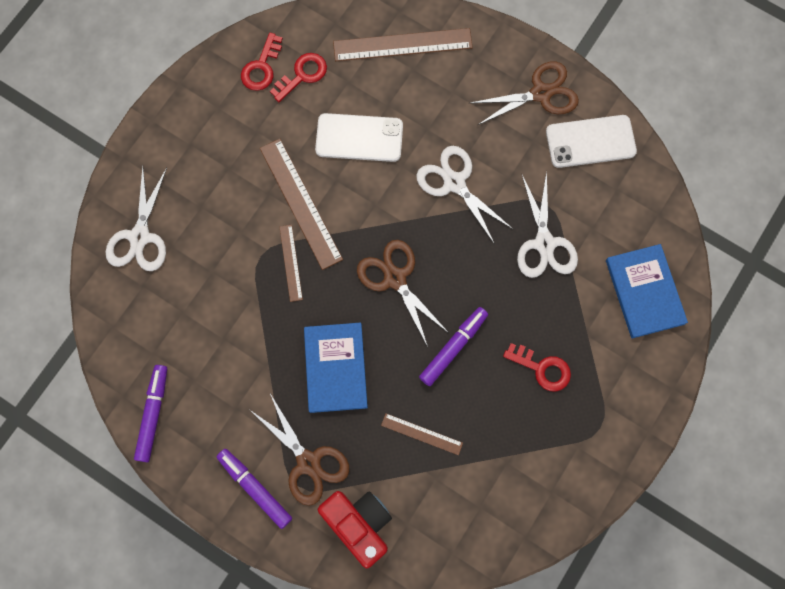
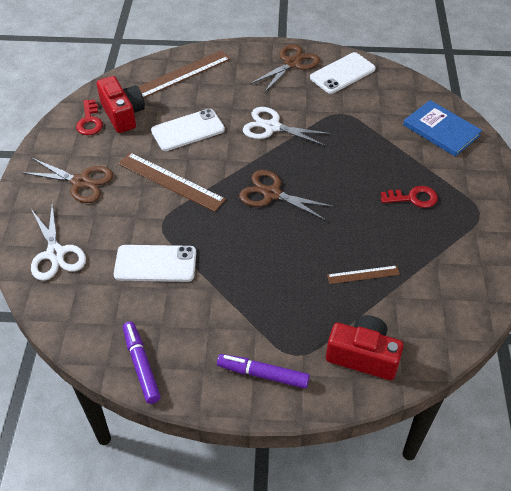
camera: 30 degrees left, 25 degrees down
brown scissors [250,394,349,506] -> brown scissors moved to [21,158,113,203]
red key [270,53,327,102] -> red camera [97,76,145,133]
brown ruler [279,225,303,302] -> none
blue book [304,322,368,413] -> none
purple marker [419,307,488,386] -> none
white scissors [517,171,578,278] -> none
none -> white phone [114,245,196,282]

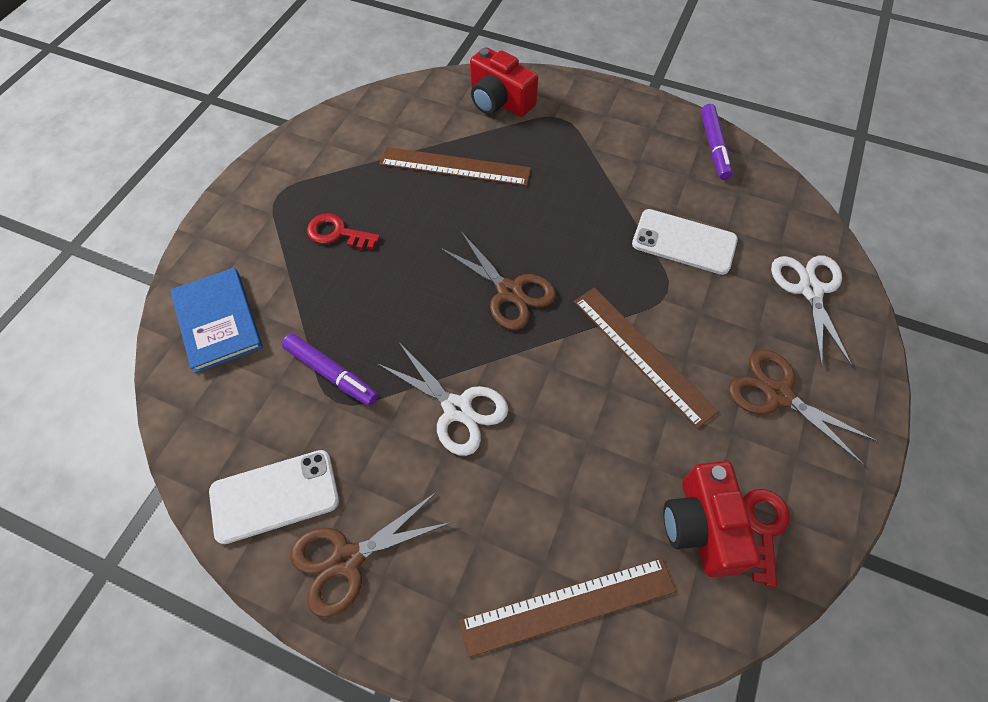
camera: 160 degrees left, 10 degrees up
white phone [151,109,225,151] -> none
purple marker [217,354,310,389] -> purple marker moved to [282,334,378,406]
brown ruler [327,265,400,284] -> brown ruler [379,147,531,186], size x1.85

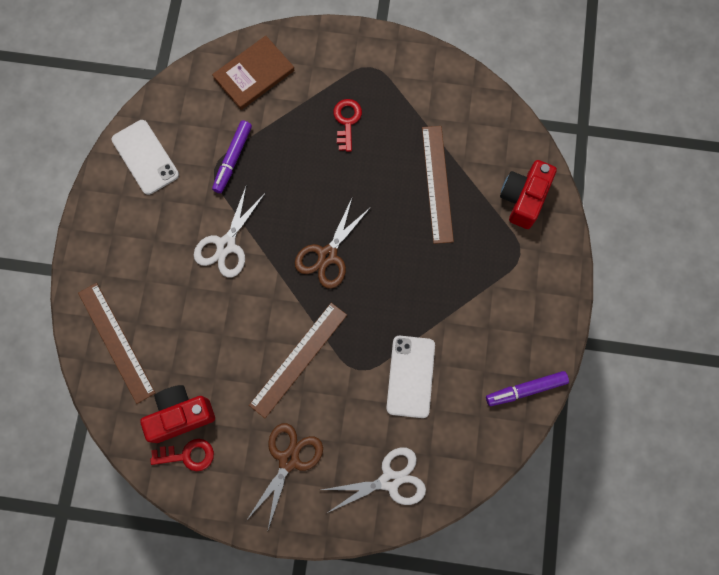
camera: 75 degrees right, 15 degrees up
blue book [170,268,263,373] -> brown book [212,36,295,110]
brown scissors [290,492,452,617] -> none

